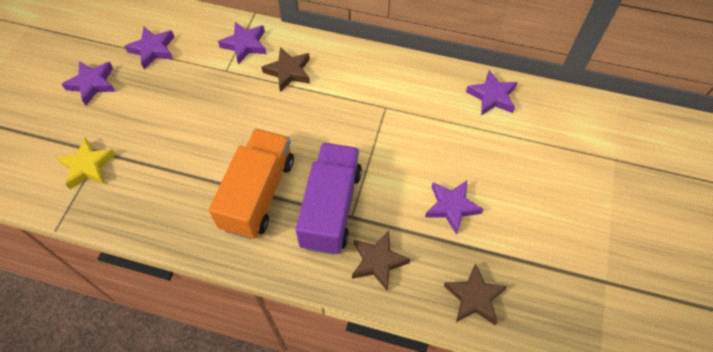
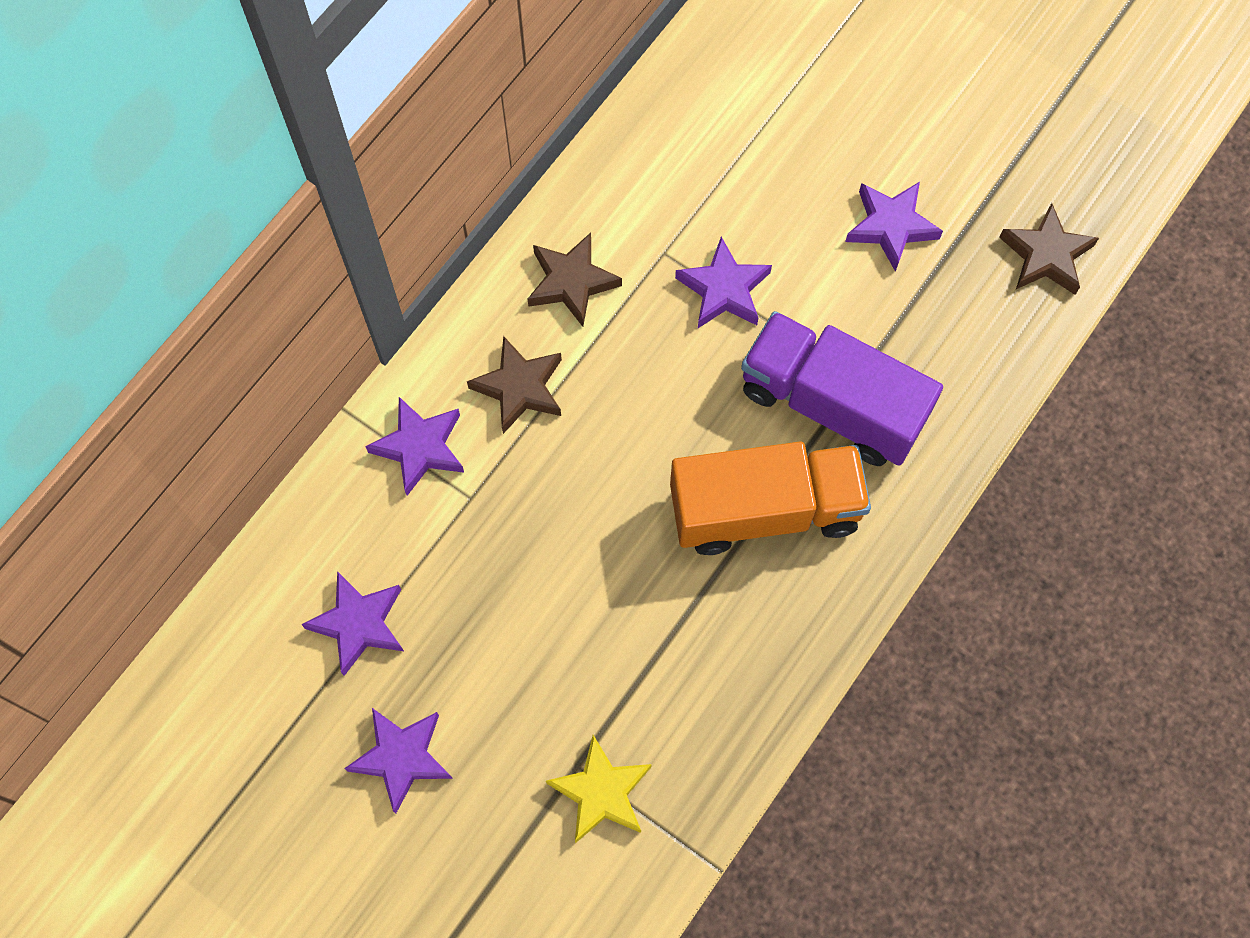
camera: 70 degrees left, 10 degrees up
orange truck [209,129,294,239] -> orange truck turned 135 degrees clockwise [670,442,871,555]
brown star [352,231,410,291] -> brown star moved to [527,233,622,327]
purple star [466,70,518,116] -> purple star moved to [675,237,772,328]

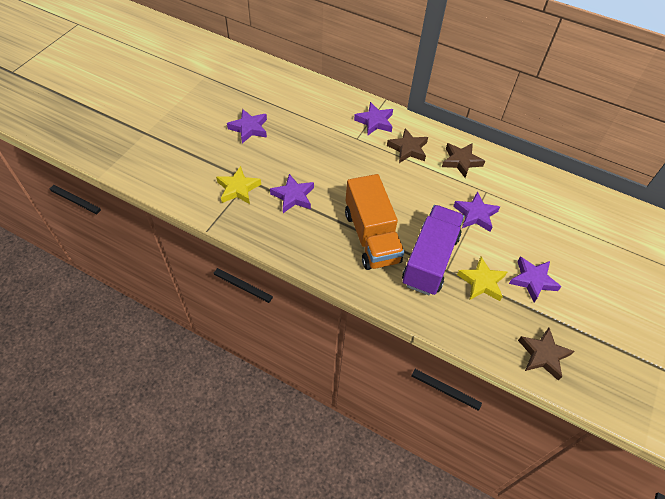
camera: 80 degrees right, 15 degrees down
purple star [301,571,404,676] -> purple star moved to [270,174,314,213]
none -> yellow star [457,257,507,301]

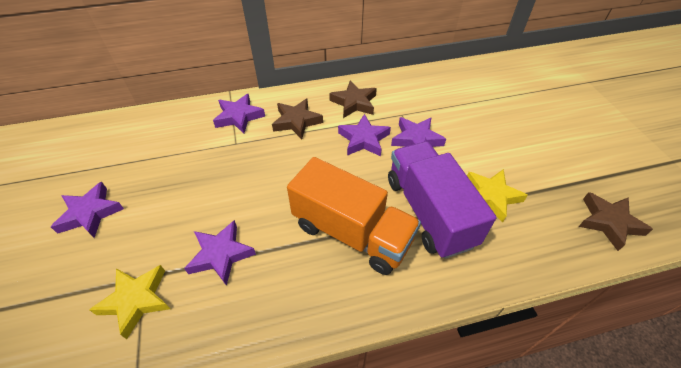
camera: 40 degrees left, 5 degrees down
purple star [509,257,562,302] -> purple star moved to [338,114,391,156]

